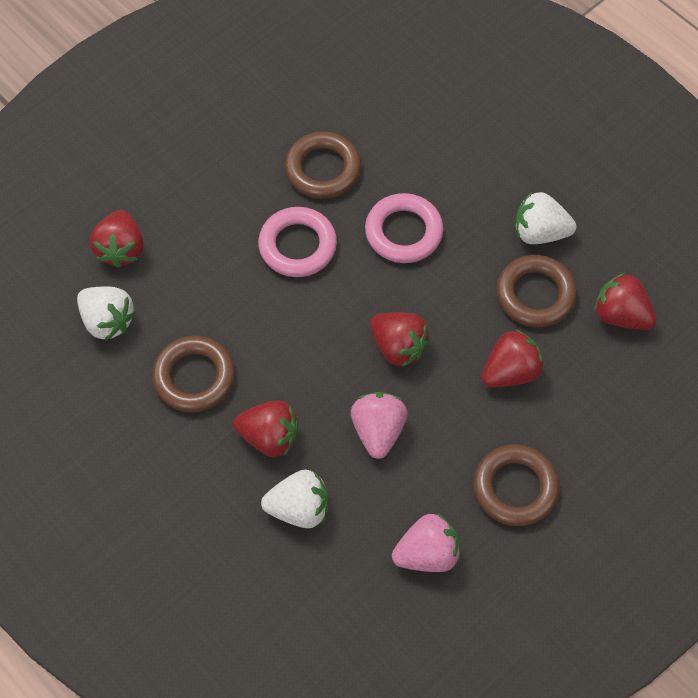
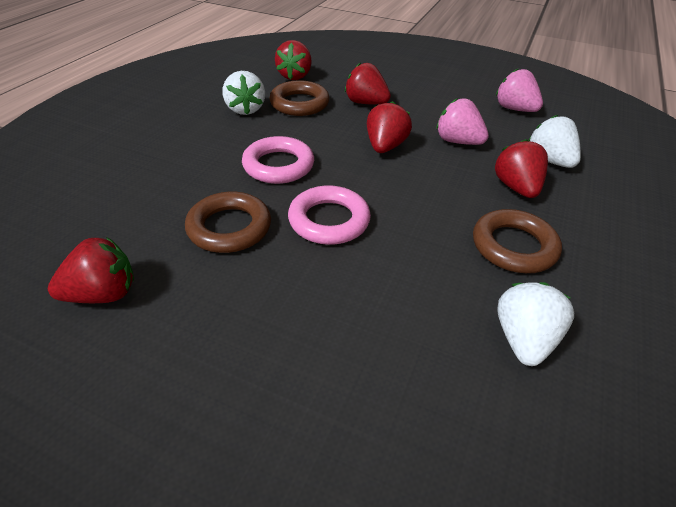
camera: 115 degrees left, 20 degrees down
red strawberry [90,210,144,268] -> red strawberry moved to [48,237,134,303]
pink strawberry [351,392,407,459] -> pink strawberry turned 60 degrees clockwise [436,98,489,145]
brown ring [473,444,559,526] -> none

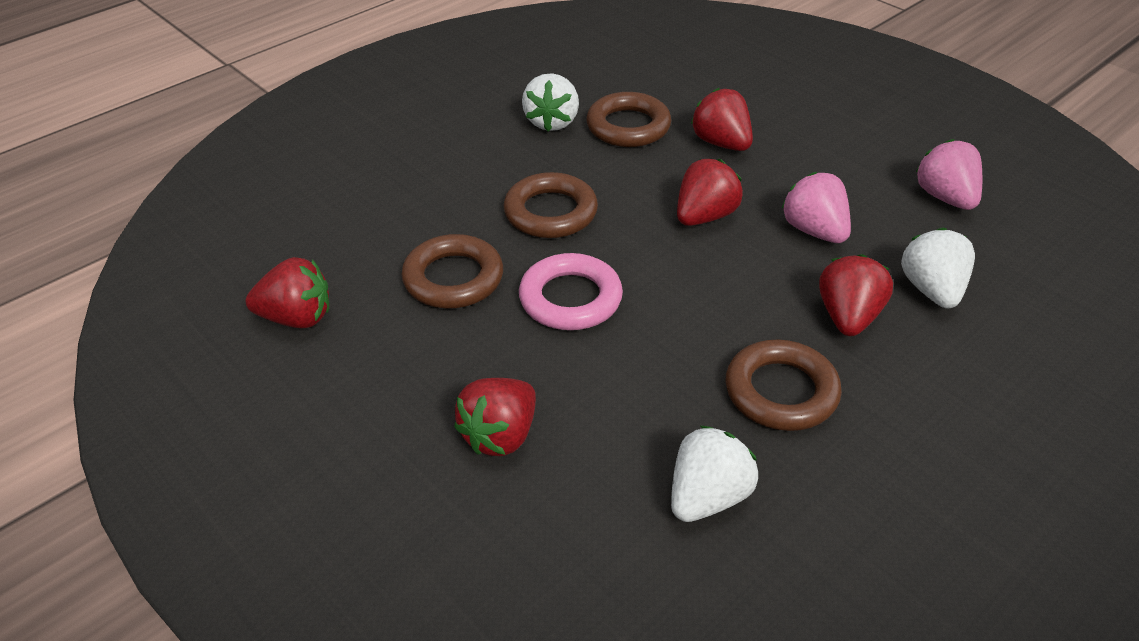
camera: 25 degrees right, 0 degrees up
pink ring [242,136,314,184] -> brown ring [504,172,598,238]
red strawberry [275,40,312,80] -> red strawberry moved to [454,378,536,456]

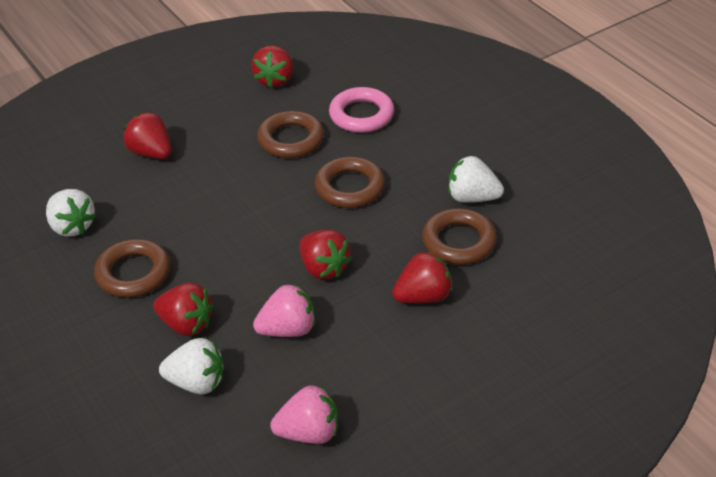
camera: 100 degrees right, 0 degrees up
pink ring [519,253,623,330] -> pink ring moved to [329,87,394,133]

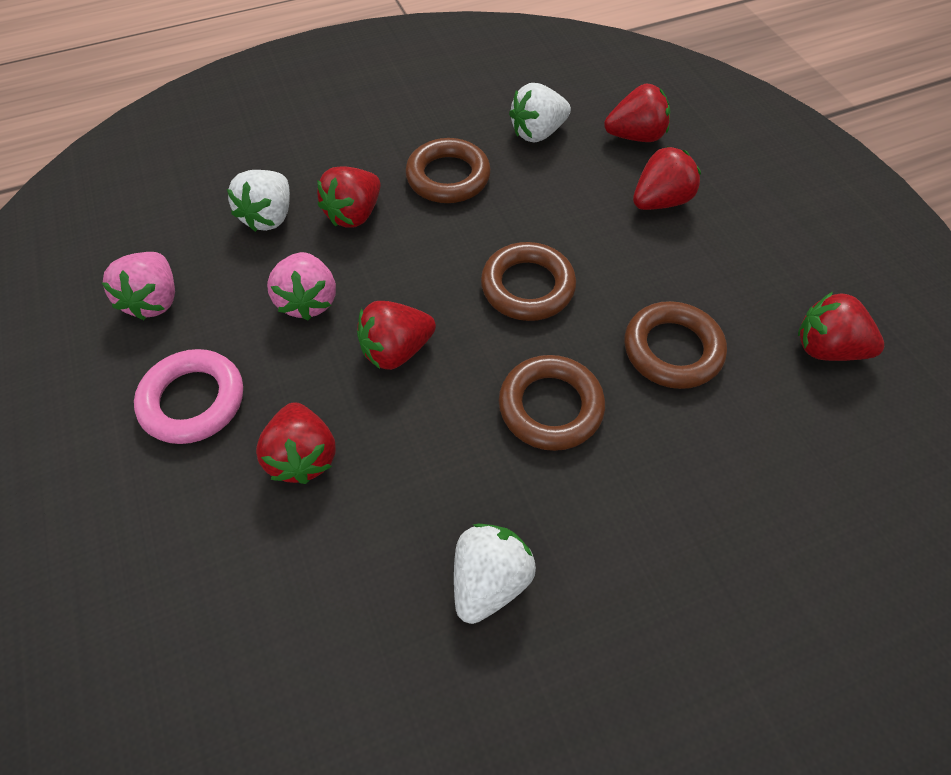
camera: 100 degrees right, 15 degrees up
pink ring [329,87,394,133] -> pink ring moved to [134,349,243,444]
brown ring [422,208,497,265] -> brown ring moved to [481,242,576,321]
none -> red strawberry [604,84,670,142]

